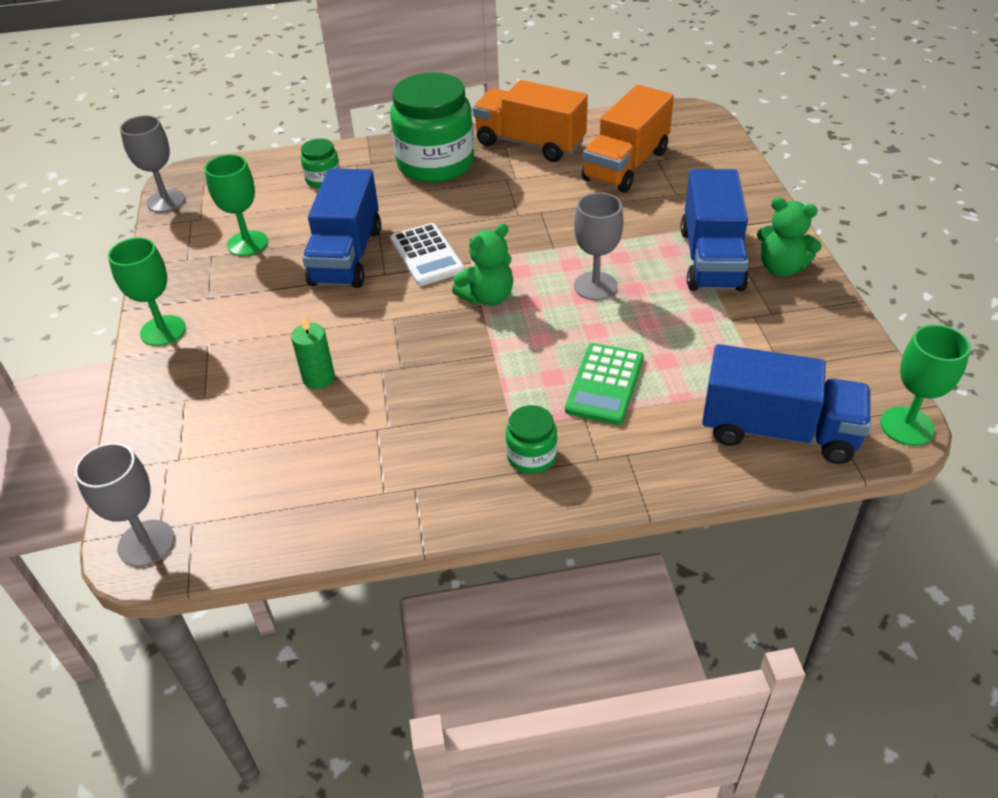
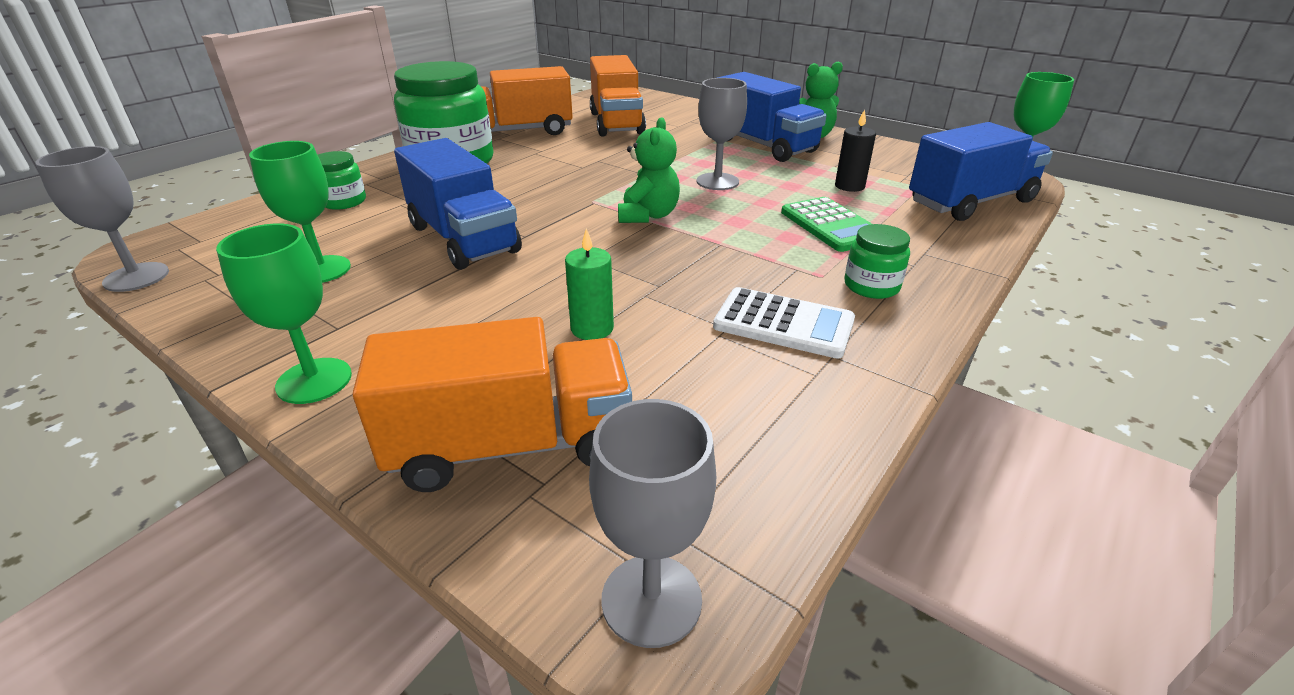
camera: 45 degrees left, 10 degrees down
white calculator [390,223,464,286] -> white calculator moved to [713,287,855,359]
none -> orange truck [353,317,632,492]
none -> black candle [835,109,876,192]

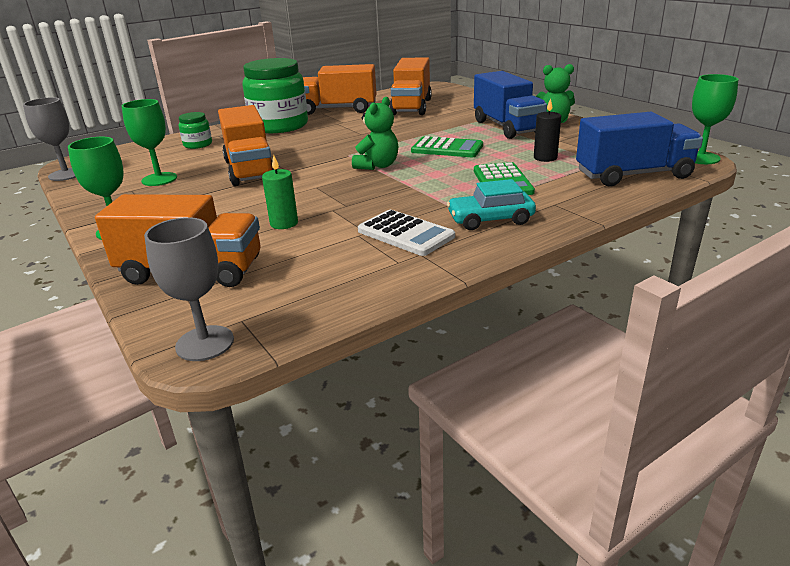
camera: 20 degrees right, 5 degrees down
blue truck [394,138,522,270] -> orange truck [218,105,275,186]
grey goblet [697,78,747,190] -> green calculator [411,136,483,157]
green jar [845,224,910,299] -> turquoise car [447,179,536,230]

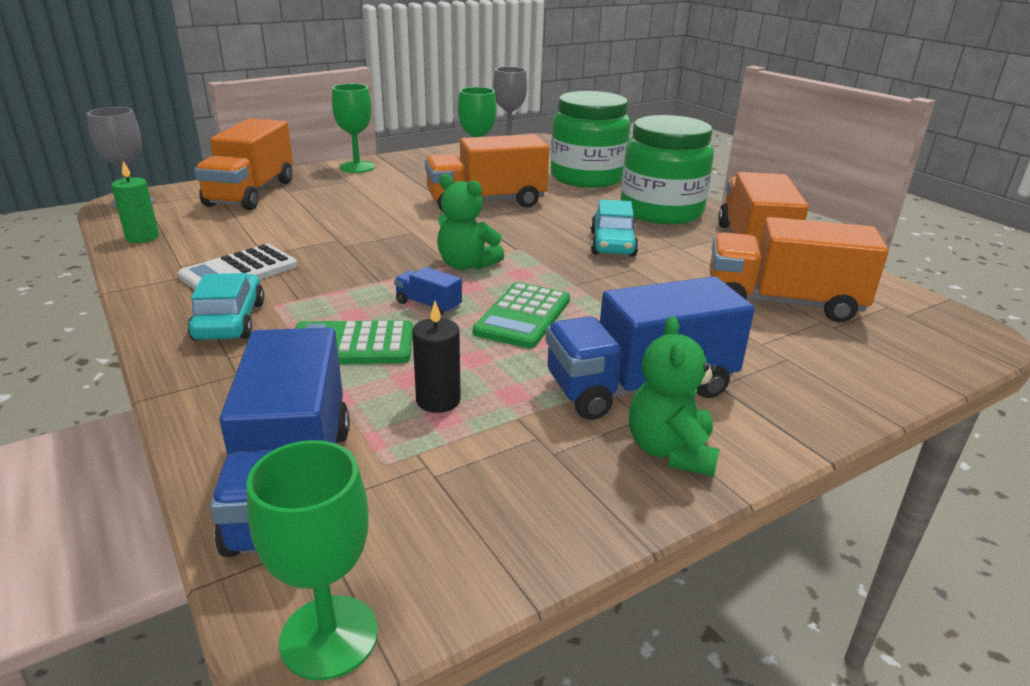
camera: 90 degrees right, 0 degrees up
green jar [178,112,212,149] -> green jar [550,91,631,188], size x2.19
green candle [262,155,298,229] -> green candle moved to [111,161,159,243]
none -> blue truck [394,267,462,316]
none -> turquoise car [591,200,639,257]

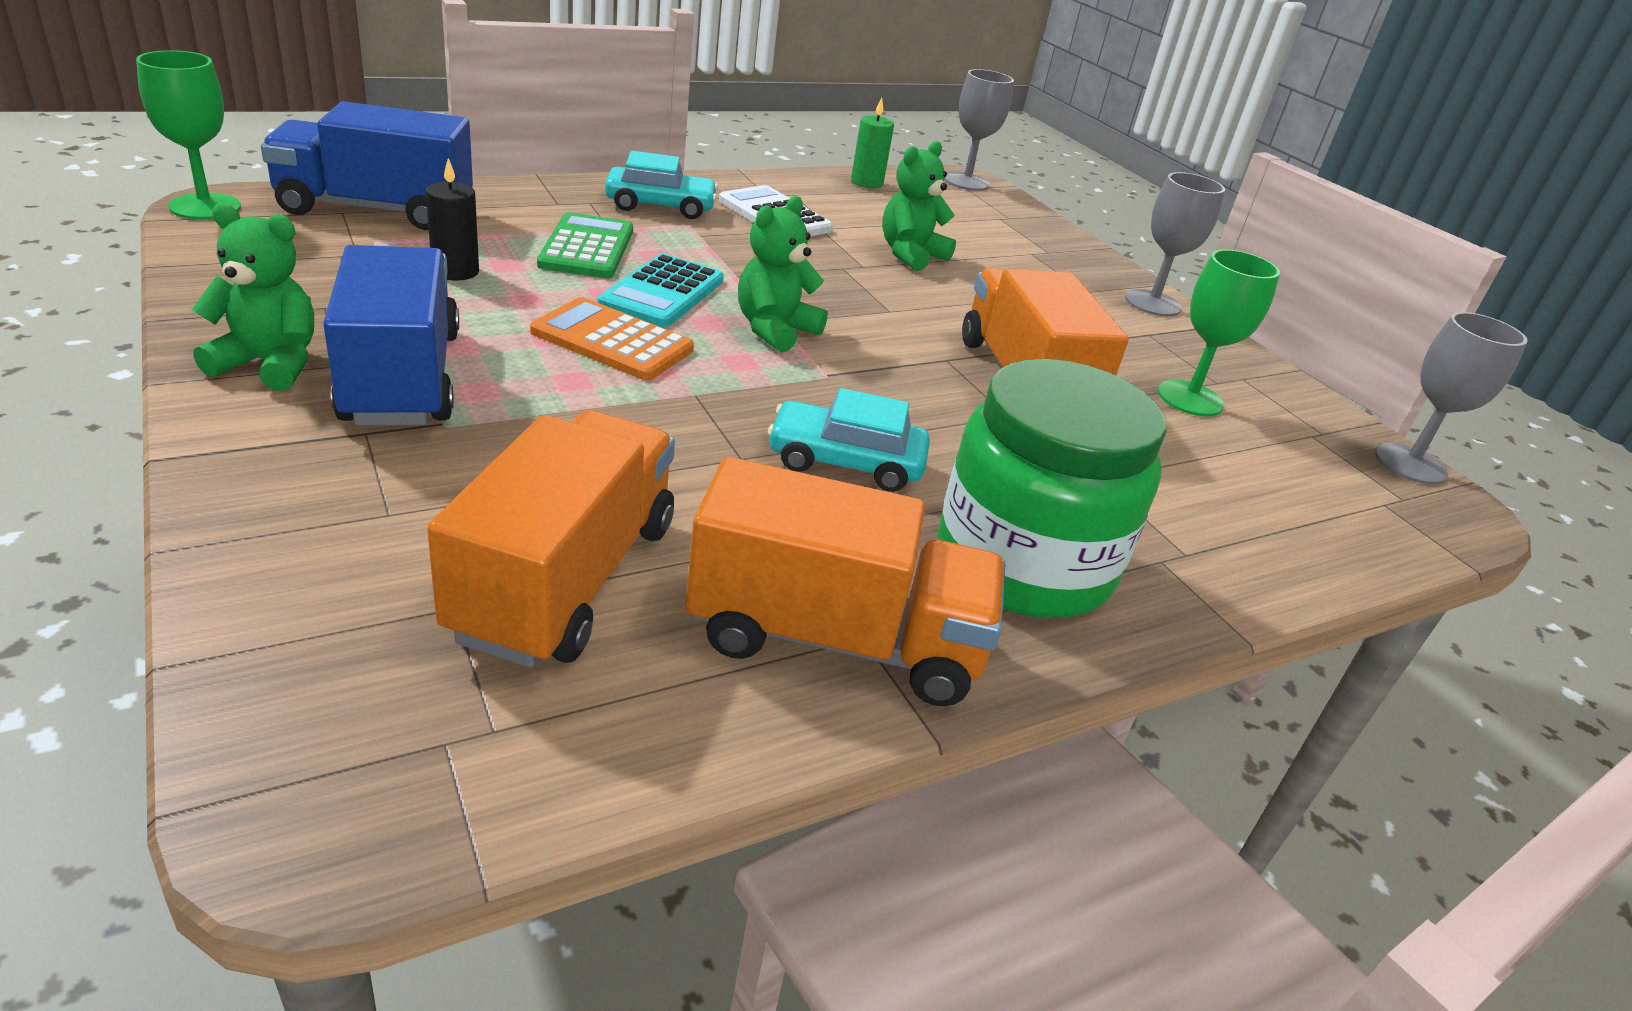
camera: 90 degrees right, 5 degrees up
orange truck [194,118,293,210] -> none
green goblet [332,84,375,173] -> grey goblet [1125,172,1225,316]
blue truck [394,267,462,316] -> turquoise calculator [598,254,724,327]
green calculator [473,282,570,349] -> orange calculator [530,297,694,380]
green jar [550,91,631,188] -> none
none -> green teddy bear [883,141,956,271]

